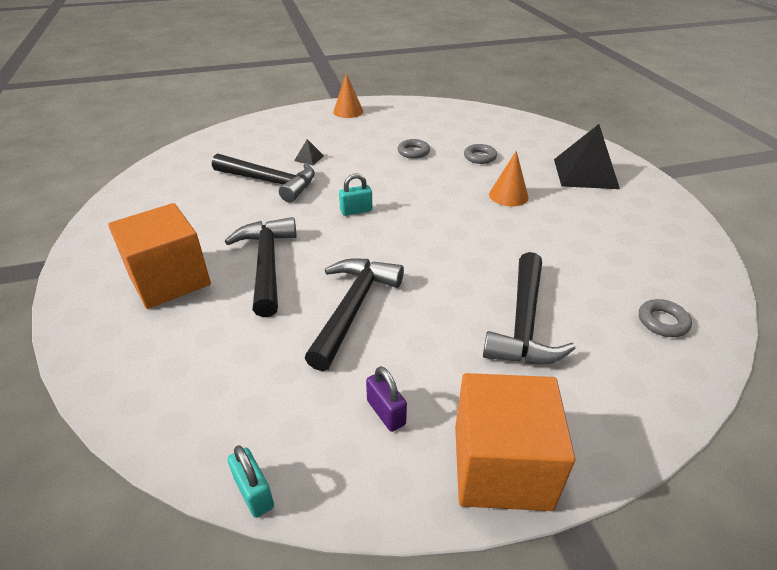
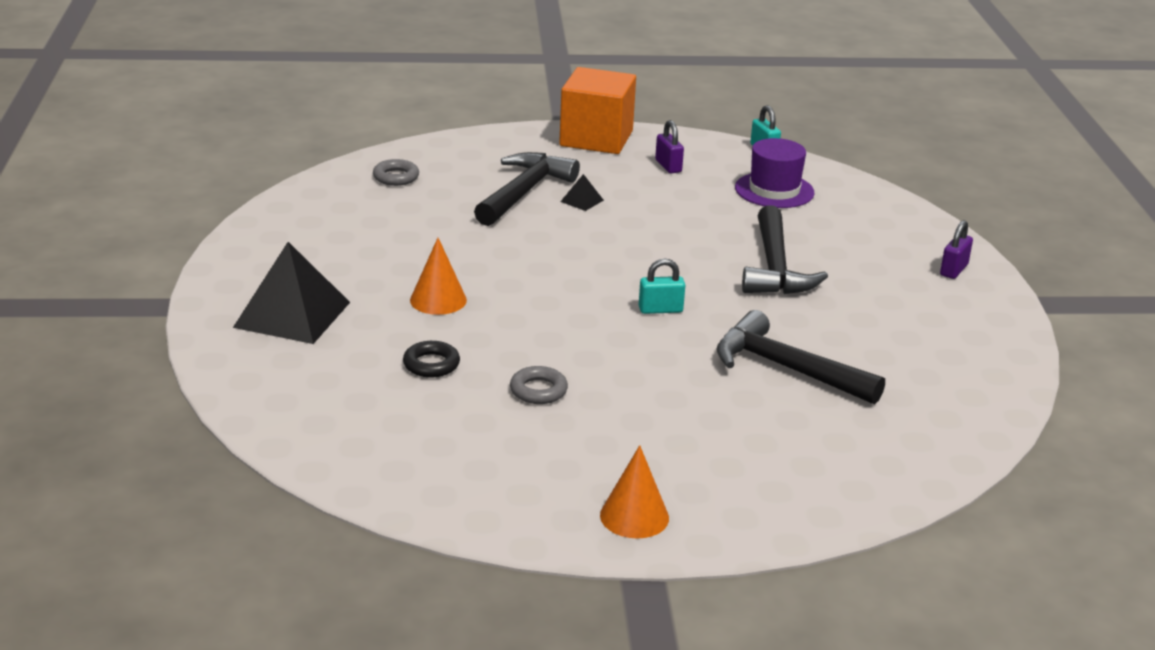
camera: 170 degrees left, 10 degrees down
orange cube [108,203,211,309] -> none
black pyramid [294,139,324,165] -> black pyramid moved to [560,174,604,211]
black hammer [305,258,404,371] -> none
grey ring [464,144,497,164] -> black ring [403,341,460,378]
none -> purple hat [735,138,815,208]
none -> purple padlock [940,220,973,279]

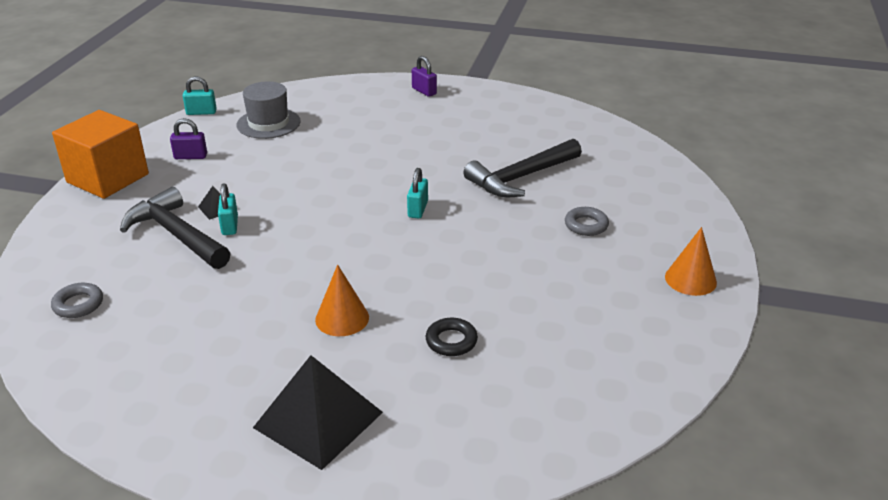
camera: 70 degrees left, 5 degrees up
grey ring [510,366,568,404] -> grey ring moved to [565,207,609,236]
purple hat [735,138,815,208] -> grey hat [237,81,301,139]
black hammer [742,205,828,294] -> none
none -> turquoise padlock [218,183,238,235]

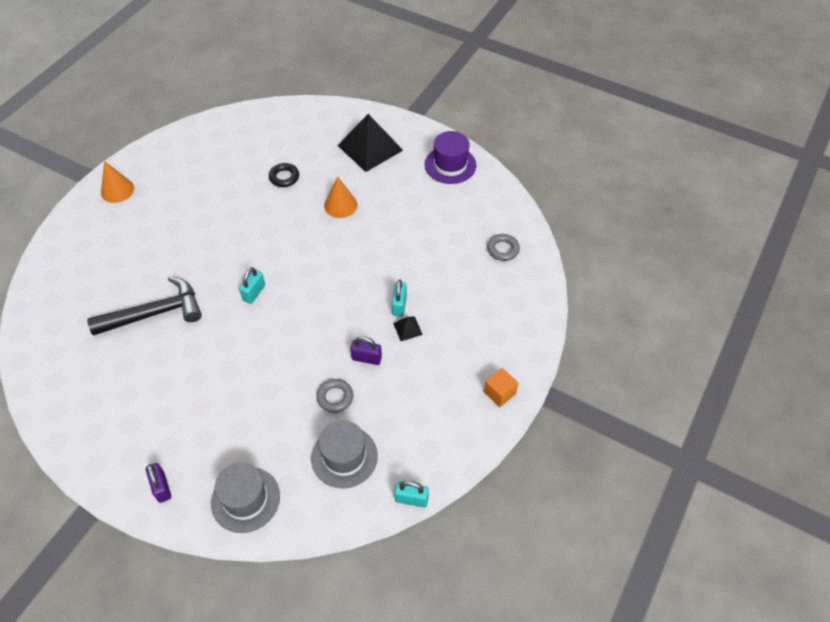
camera: 165 degrees left, 20 degrees up
orange cube [52,110,149,199] -> orange cube [484,368,518,407], size x0.45
black hammer [120,187,230,269] -> none
purple padlock [170,118,207,159] -> purple padlock moved to [350,336,382,365]
grey ring [565,207,609,236] -> grey ring moved to [316,379,353,413]
none -> grey hat [211,463,280,533]
none -> purple hat [425,131,476,184]

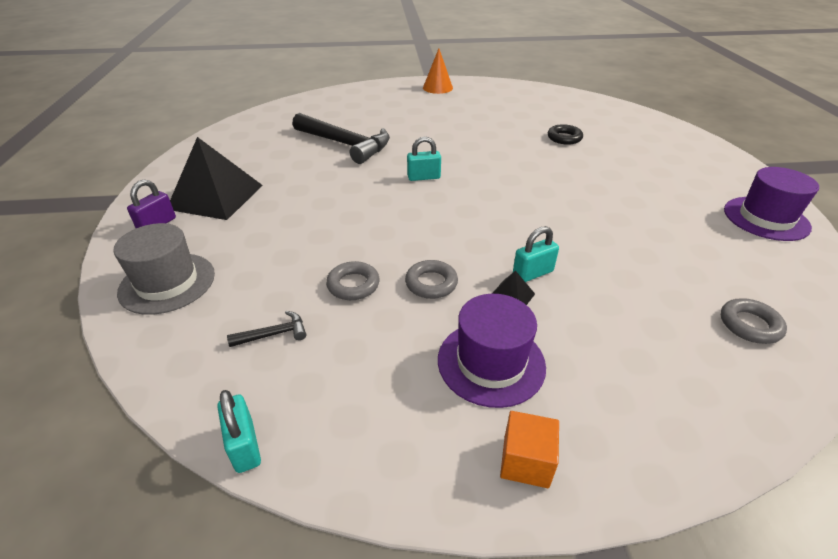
camera: 55 degrees right, 15 degrees down
grey hat [311,420,378,489] -> black hammer [227,311,306,347]
orange cone [324,176,357,218] -> none
black pyramid [337,114,403,172] -> black pyramid moved to [170,137,263,220]
purple padlock [350,336,382,365] -> grey ring [405,260,458,299]
none -> purple hat [438,294,546,408]

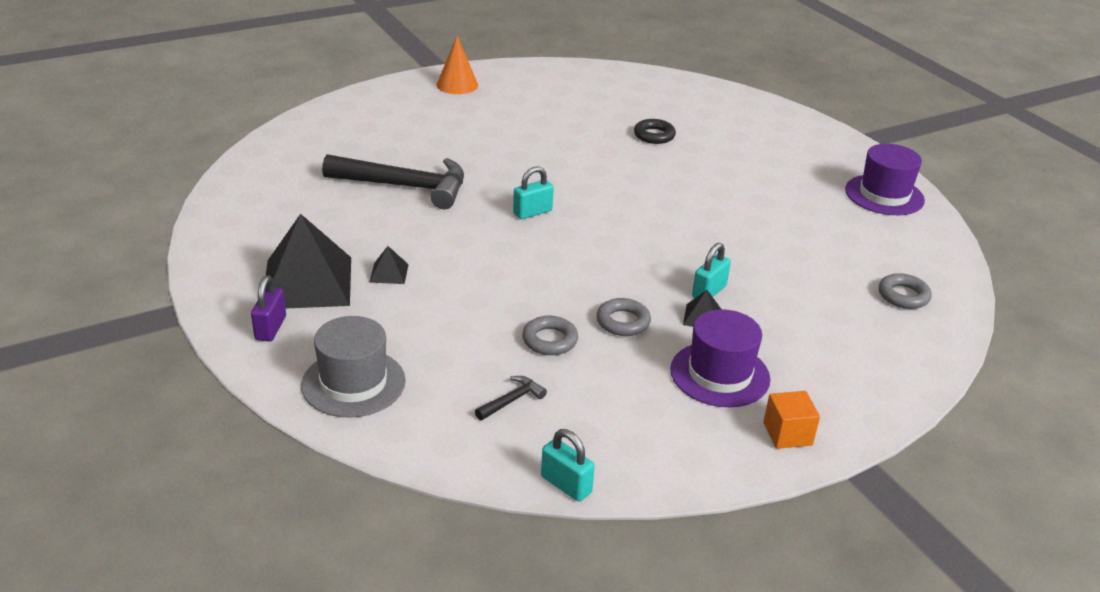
camera: 25 degrees left, 5 degrees down
none -> black pyramid [369,246,409,284]

